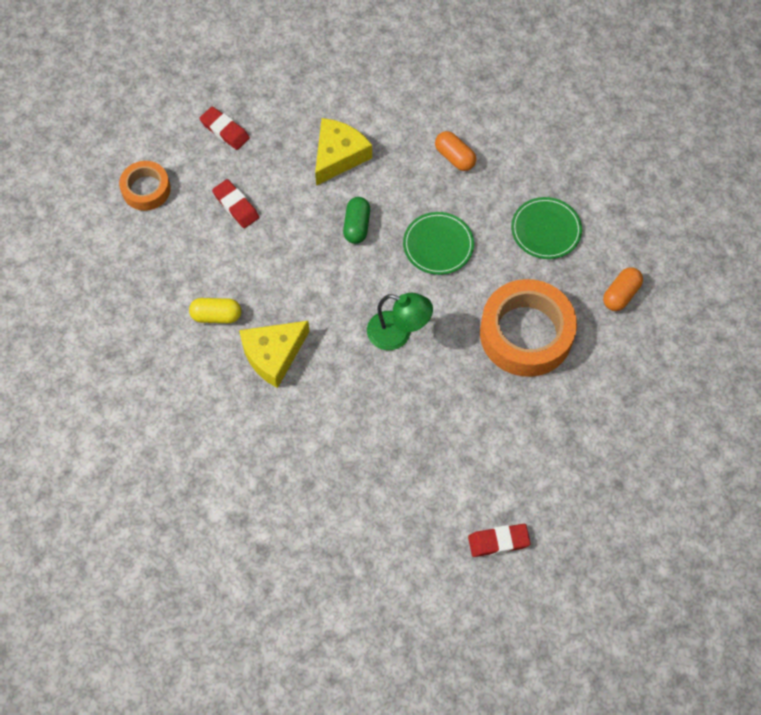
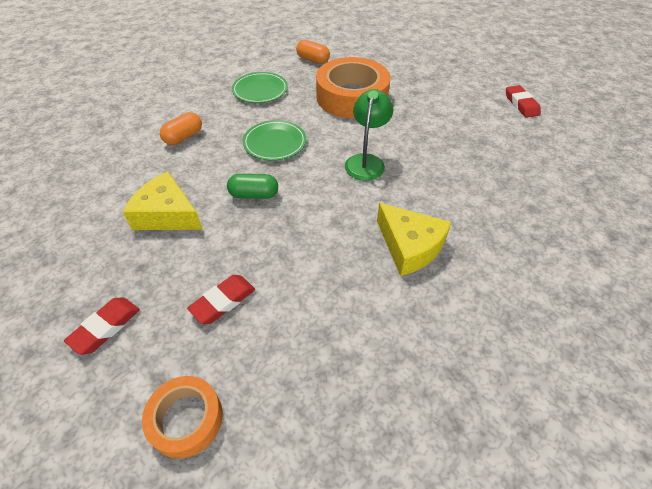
camera: 95 degrees left, 15 degrees down
yellow capsule [189,298,241,323] -> none

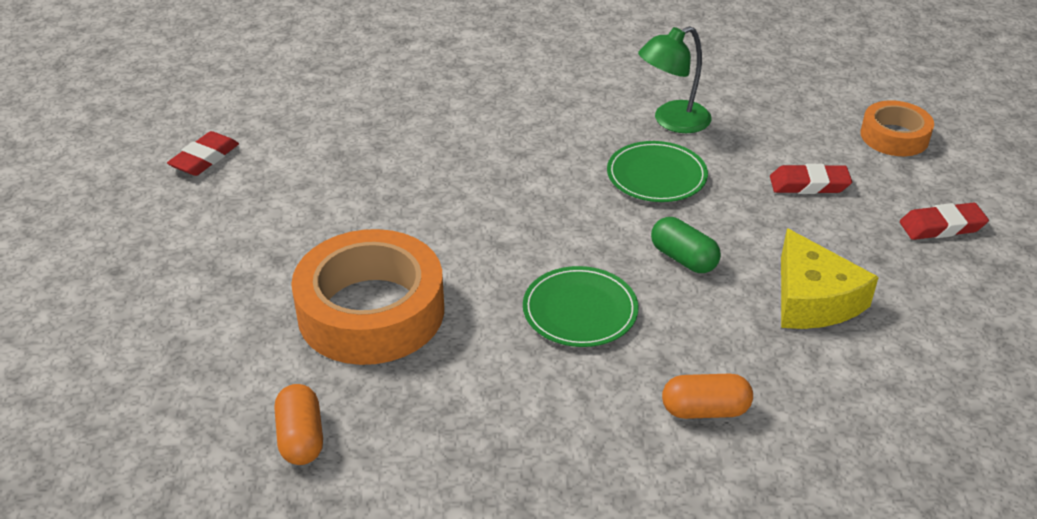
camera: 135 degrees left, 10 degrees down
green plate [232,72,288,103] -> green plate moved to [607,141,708,202]
green lamp [345,89,393,181] -> green lamp moved to [638,26,711,133]
yellow cheese [377,203,452,276] -> none

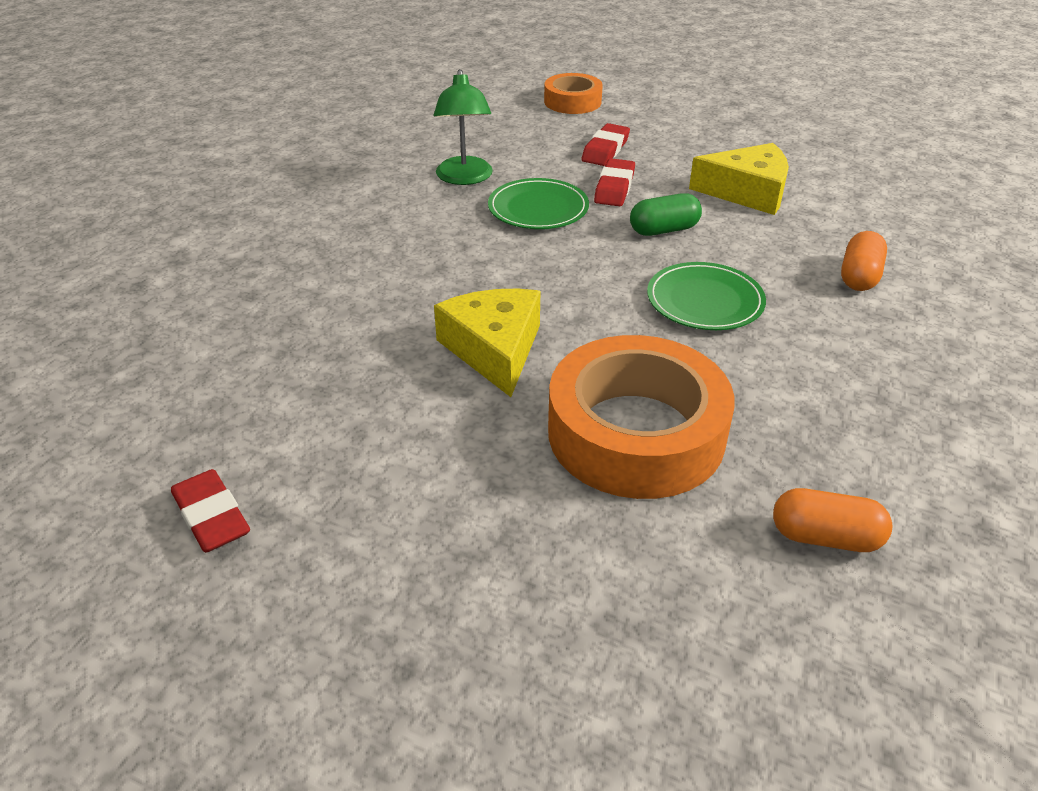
camera: 65 degrees left, 0 degrees up
red eraser [900,203,989,240] -> red eraser moved to [594,158,635,206]
none -> yellow cheese [434,289,540,397]

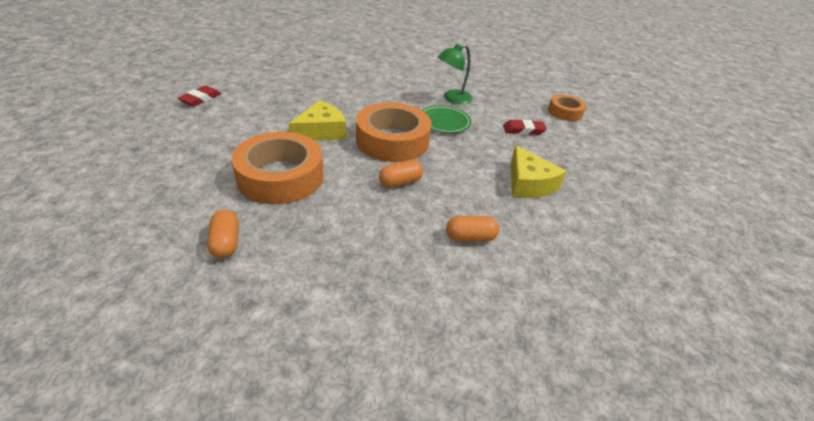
camera: 60 degrees right, 0 degrees up
red eraser [594,158,635,206] -> none
green capsule [630,193,702,236] -> none
green plate [647,262,766,330] -> orange capsule [379,160,423,188]
none -> orange tape [356,102,431,162]

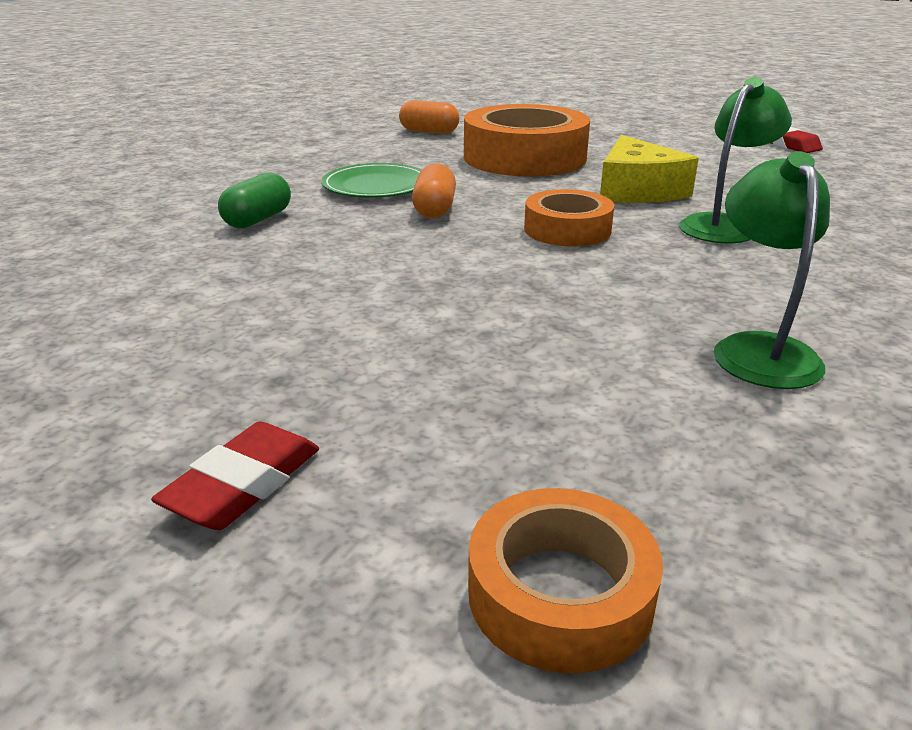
camera: 125 degrees right, 10 degrees down
orange tape [356,102,431,162] -> orange tape [524,189,614,247], size x0.55
green plate [422,105,471,133] -> green plate moved to [322,163,422,197]
orange capsule [446,216,499,242] -> green capsule [218,173,291,228]
red eraser [503,119,547,135] -> red eraser moved to [151,421,319,530]
yellow cheese [511,145,567,198] -> none
none -> green lamp [679,77,792,243]

